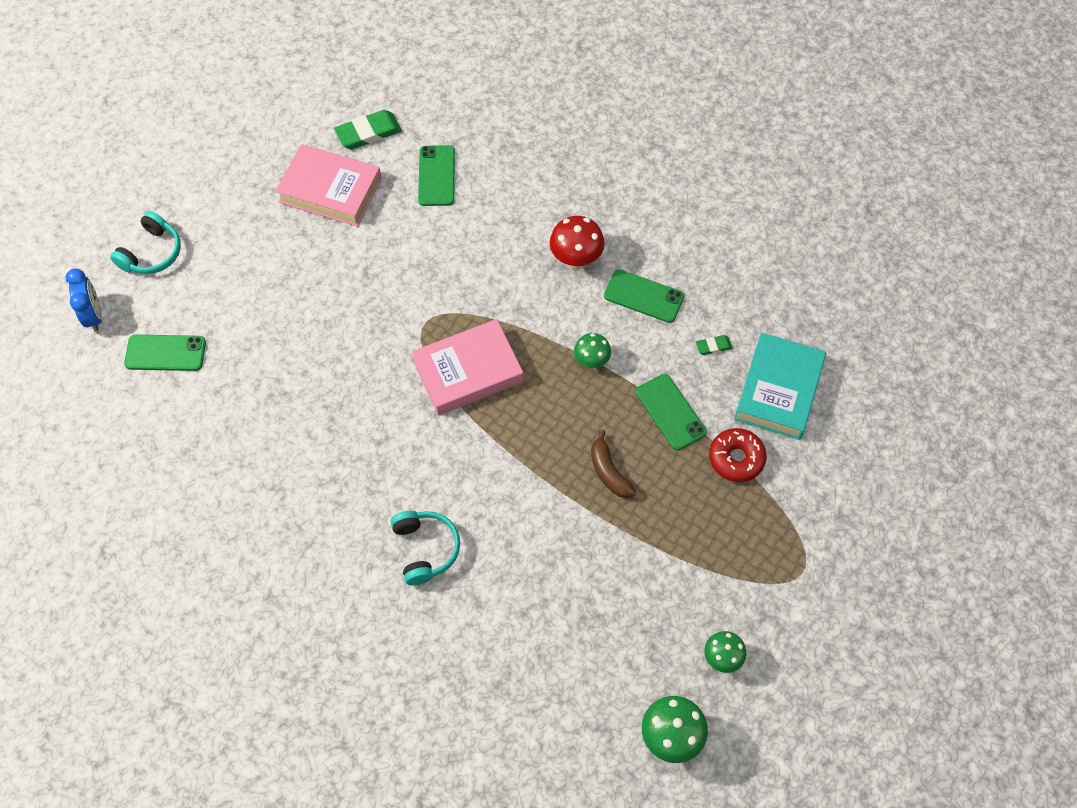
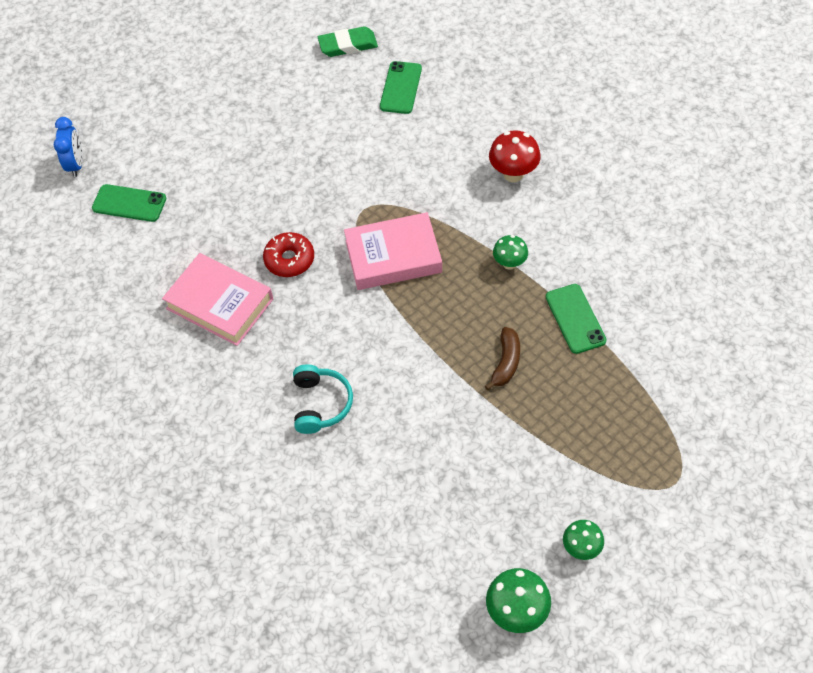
camera: 15 degrees right, 5 degrees down
turquoise headphones [110,211,181,274] -> none
pink book [275,144,382,227] -> pink book moved to [162,253,273,346]
brown banana [591,430,636,498] -> brown banana turned 150 degrees counterclockwise [485,327,520,390]
green phone [604,269,684,323] -> none
green eraser [696,335,732,355] -> none
red donut [709,428,767,482] -> red donut moved to [263,232,314,277]
turquoise book [734,332,826,440] -> none

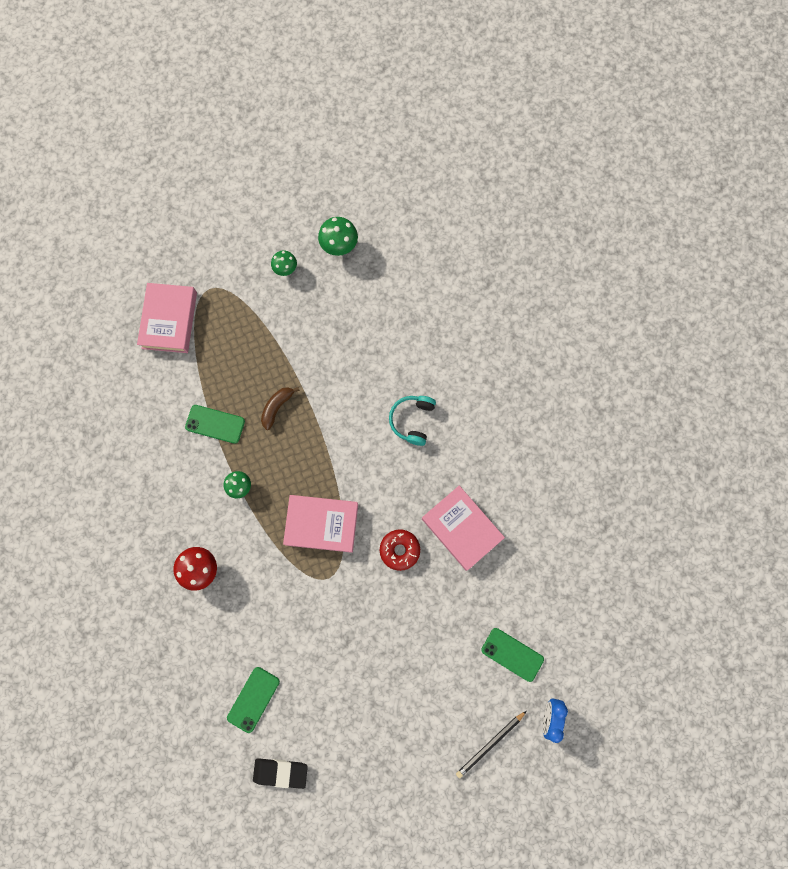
camera: 165 degrees left, 20 degrees up
green eraser [318,26,378,57] -> black eraser [253,758,308,789]
green phone [546,284,607,354] -> green phone turned 75 degrees counterclockwise [185,405,245,444]
none -> pink book [137,283,197,353]
none -> black pencil [456,711,526,778]

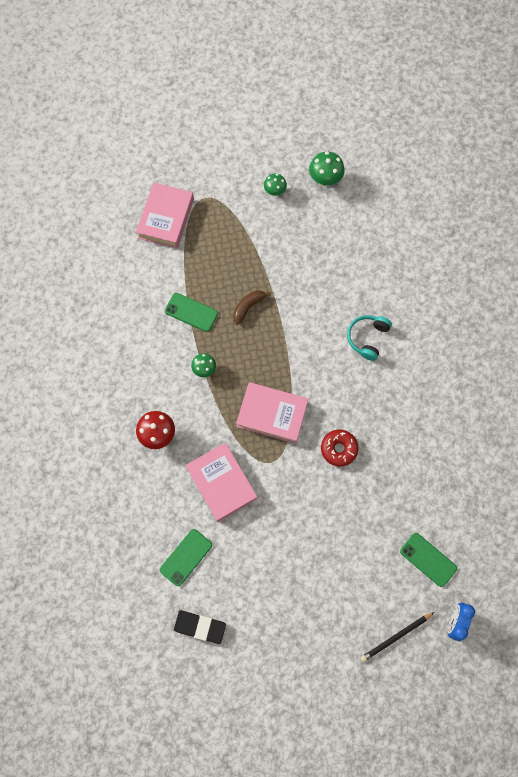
camera: 10 degrees right, 5 degrees down
pink book [422,486,505,571] -> pink book moved to [186,442,257,522]

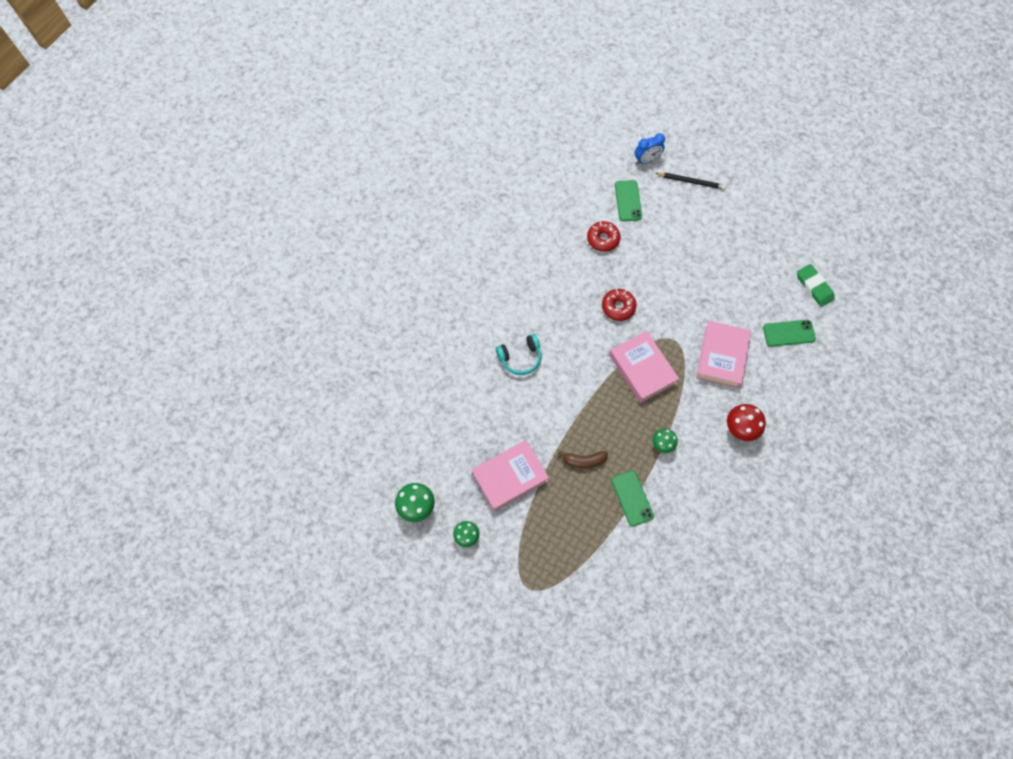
camera: 135 degrees left, 5 degrees down
pink book [136,182,194,248] -> pink book moved to [472,440,549,512]
black eraser [174,610,226,644] -> green eraser [797,264,835,307]
none -> red donut [587,221,620,252]

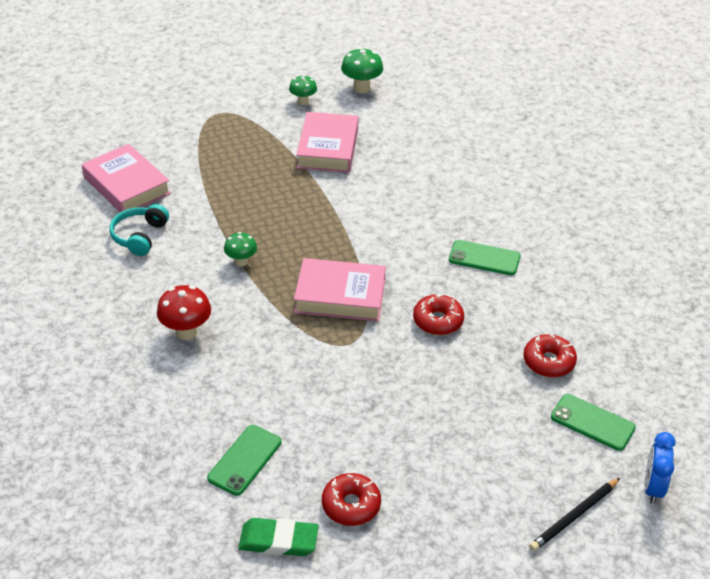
camera: 125 degrees right, 25 degrees down
turquoise headphones [496,334,541,375] -> turquoise headphones moved to [109,204,169,256]
brown banana [558,451,608,468] -> none
green phone [611,470,654,526] -> green phone moved to [449,240,521,275]
pink book [696,321,751,388] -> pink book moved to [82,144,171,212]
none -> red donut [322,473,381,526]

